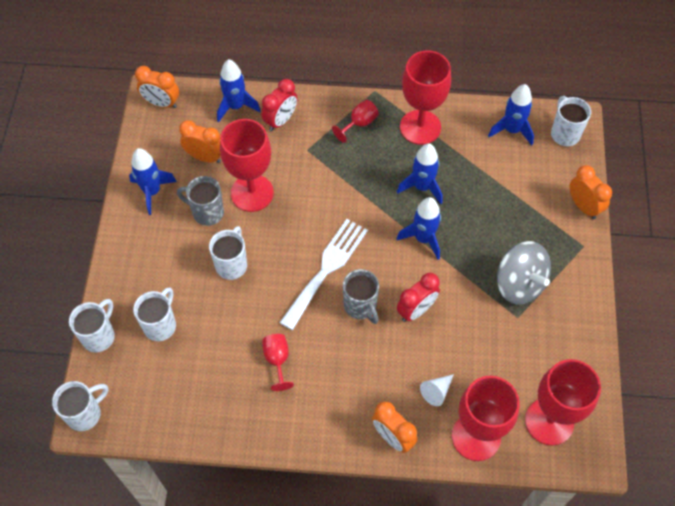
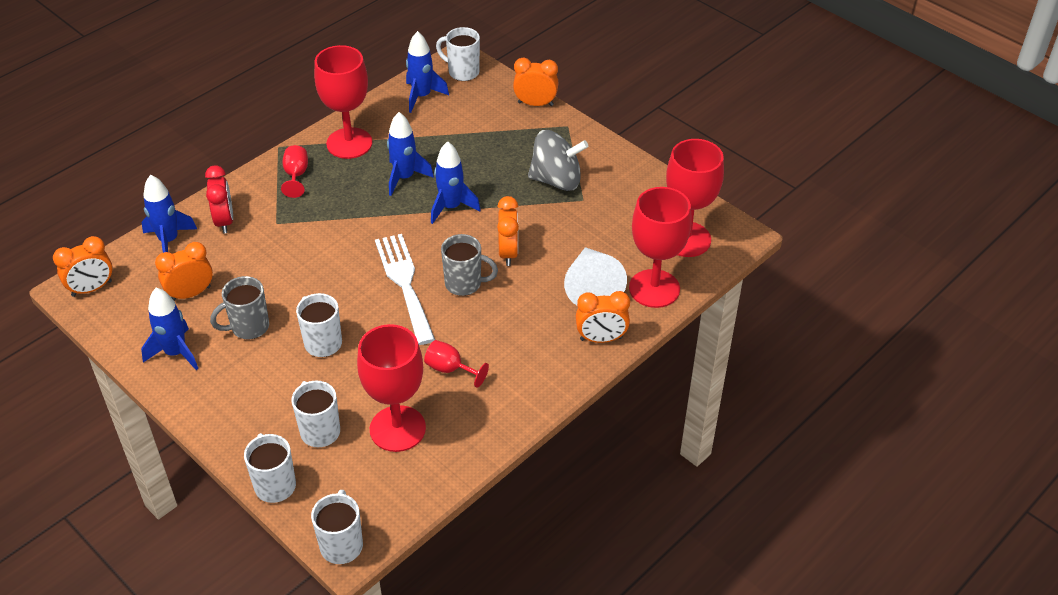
camera: 50 degrees left, 15 degrees down
red goblet [220,119,274,212] -> red goblet moved to [357,324,426,452]
red clock [397,273,440,322] -> orange clock [497,196,519,266]
white cone [420,374,454,406] -> white cone [564,247,627,305], size x2.03

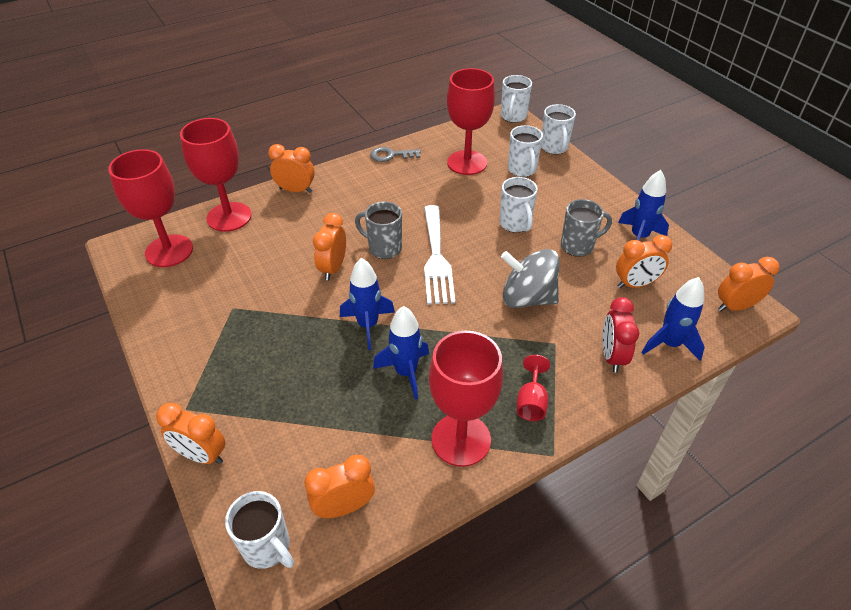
camera: 165 degrees left, 0 degrees up
blue rocket [406,31,449,113] -> orange clock [304,455,375,518]
red goblet [424,340,489,388] -> none
grey spinning top [528,130,588,191] -> grey spinning top moved to [501,249,560,308]
white cone [564,247,627,305] -> none
none -> grey key [370,147,421,162]

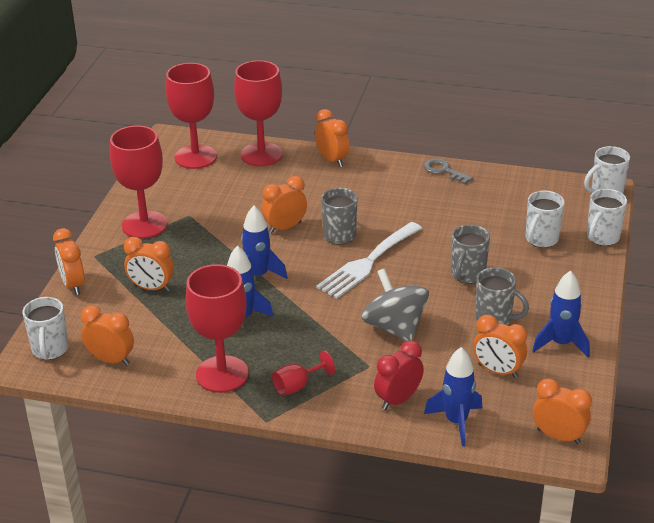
camera: 45 degrees right, 10 degrees down
red goblet [447,68,495,175] -> red goblet moved to [110,126,167,239]
white mug [499,177,538,233] -> grey mug [451,224,490,284]
none -> orange clock [124,237,174,292]

